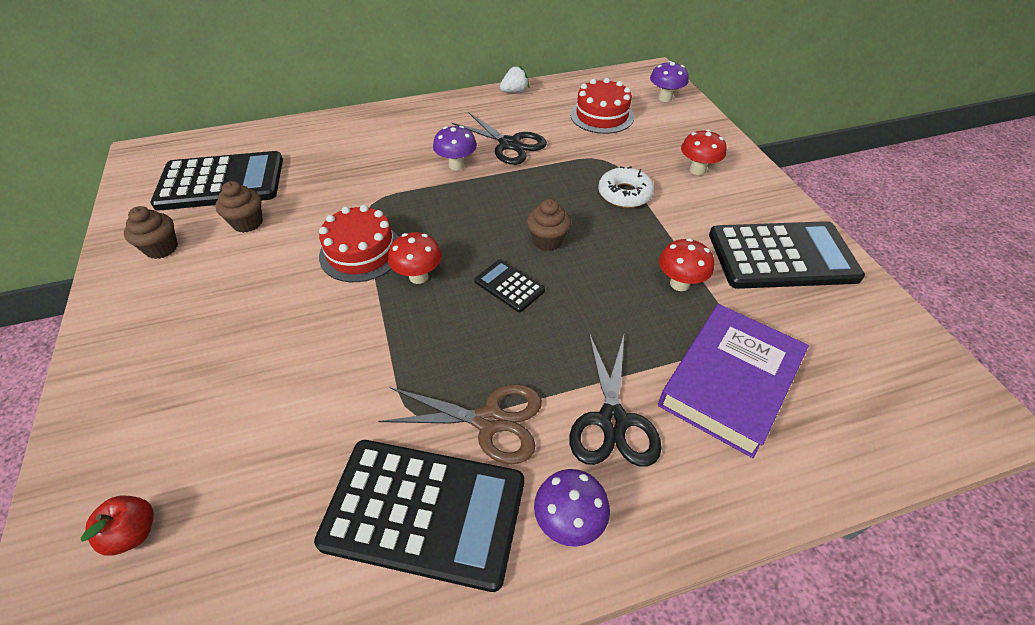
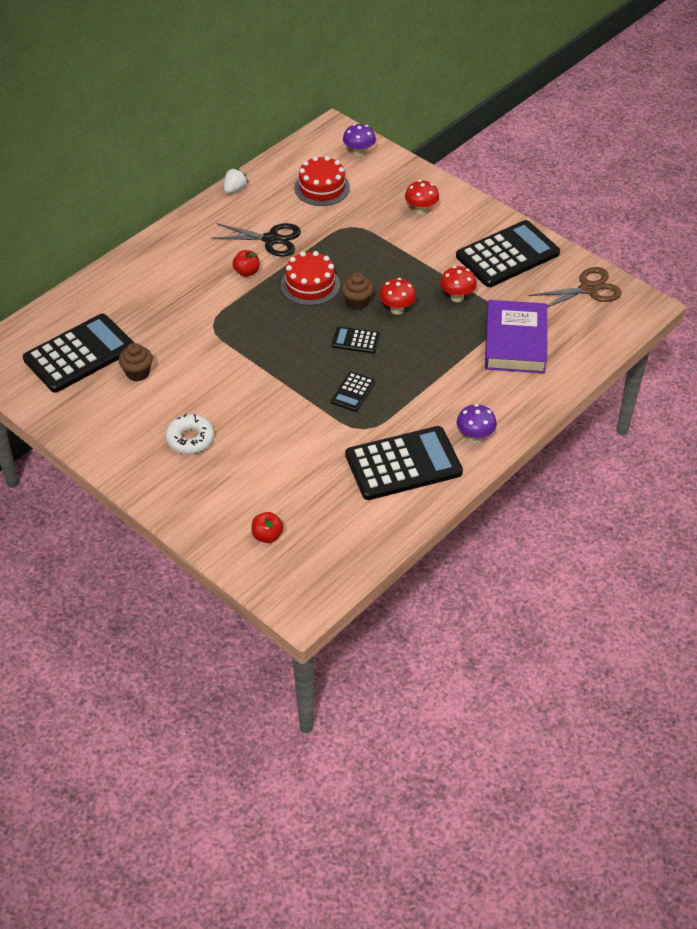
camera: 30 degrees left, 0 degrees up
brown cupcake [124,206,178,259] -> none
red cake [319,205,399,282] -> red cake moved to [281,251,340,306]
brown scissors [378,384,542,464] -> brown scissors moved to [528,267,622,307]
red mushroom [388,232,442,284] -> red mushroom moved to [379,278,416,315]
purple mushroom [433,126,477,170] -> red apple [233,250,260,277]
black scissors [569,333,662,467] -> none
white donut [598,166,654,208] -> white donut moved to [165,414,214,454]
none -> black calculator [331,372,375,412]

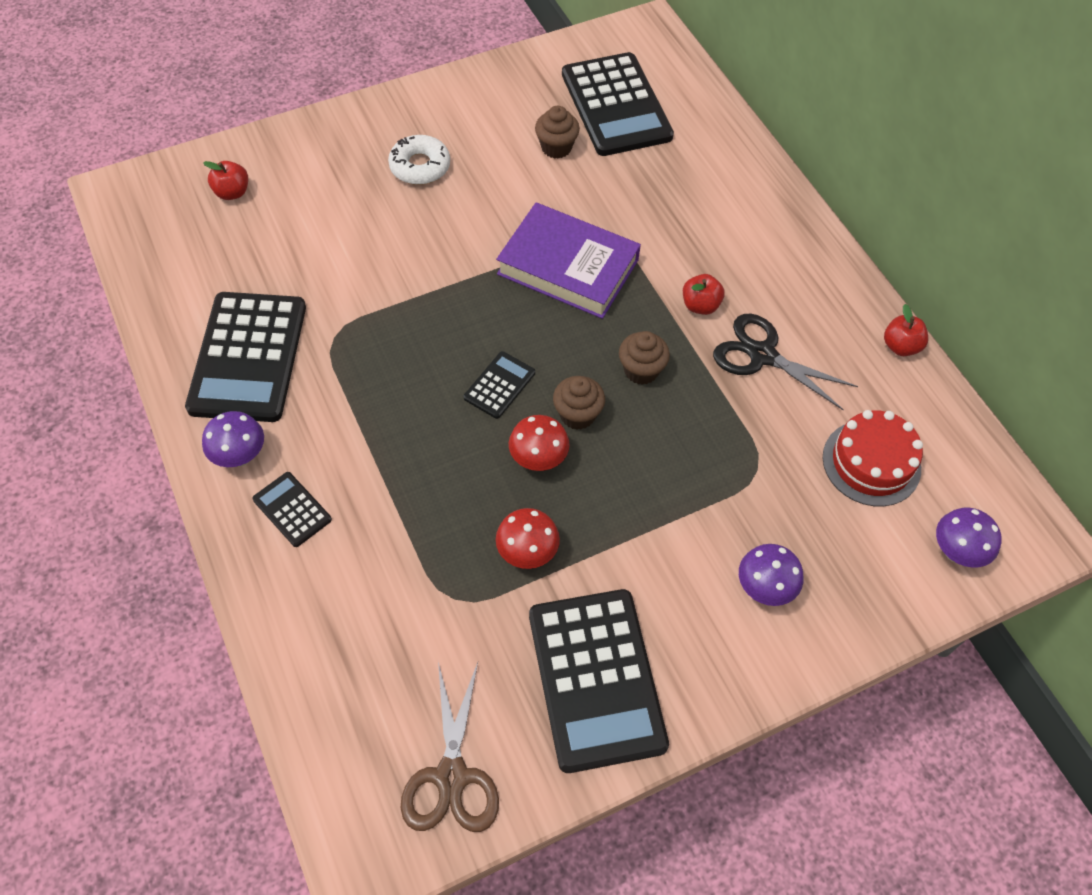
camera: 110 degrees right, 10 degrees up
black scissors [211,223,301,257] -> black scissors turned 90 degrees clockwise [713,313,858,410]
white strawberry [224,168,248,194] -> red apple [884,304,928,356]
red cake [281,251,340,306] -> brown cupcake [619,331,670,385]
black calculator [331,372,375,412] -> black calculator moved to [252,472,332,547]
red mushroom [405,180,439,215] -> purple mushroom [739,544,803,606]
purple book [485,300,547,373] -> purple book moved to [496,202,641,319]

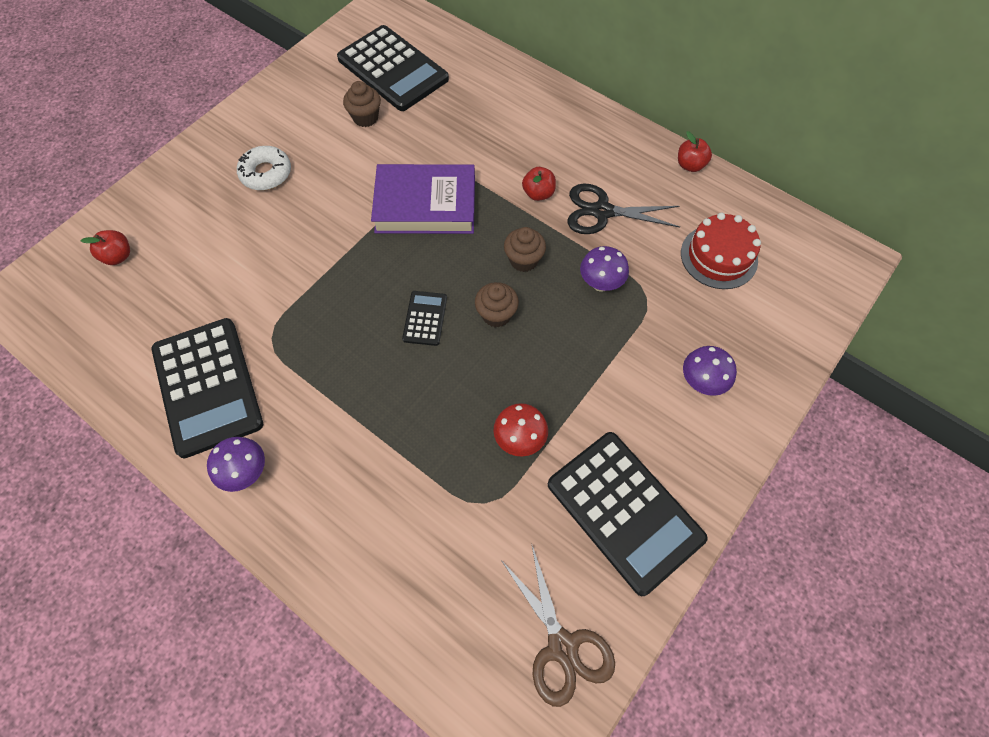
camera: 25 degrees left, 5 degrees up
black calculator [252,472,332,547] -> none
red mushroom [509,415,570,471] -> none
purple mushroom [936,508,1002,568] -> purple mushroom moved to [580,246,629,292]

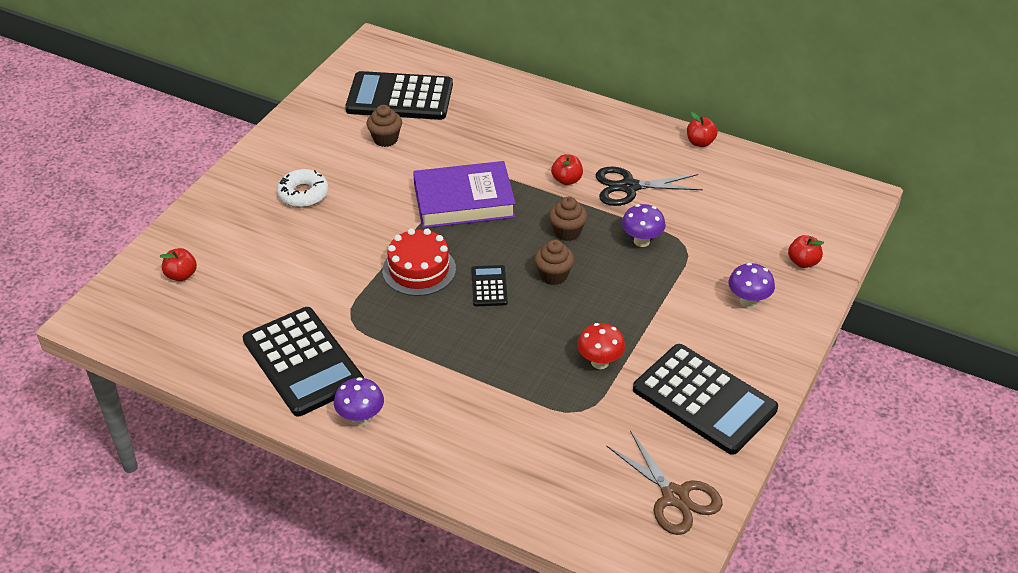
camera: 10 degrees left, 20 degrees down
black calculator [337,25,449,111] -> black calculator turned 150 degrees clockwise [345,71,453,120]
red cake [681,213,761,289] -> red cake moved to [382,228,456,296]
none -> red apple [788,235,824,268]

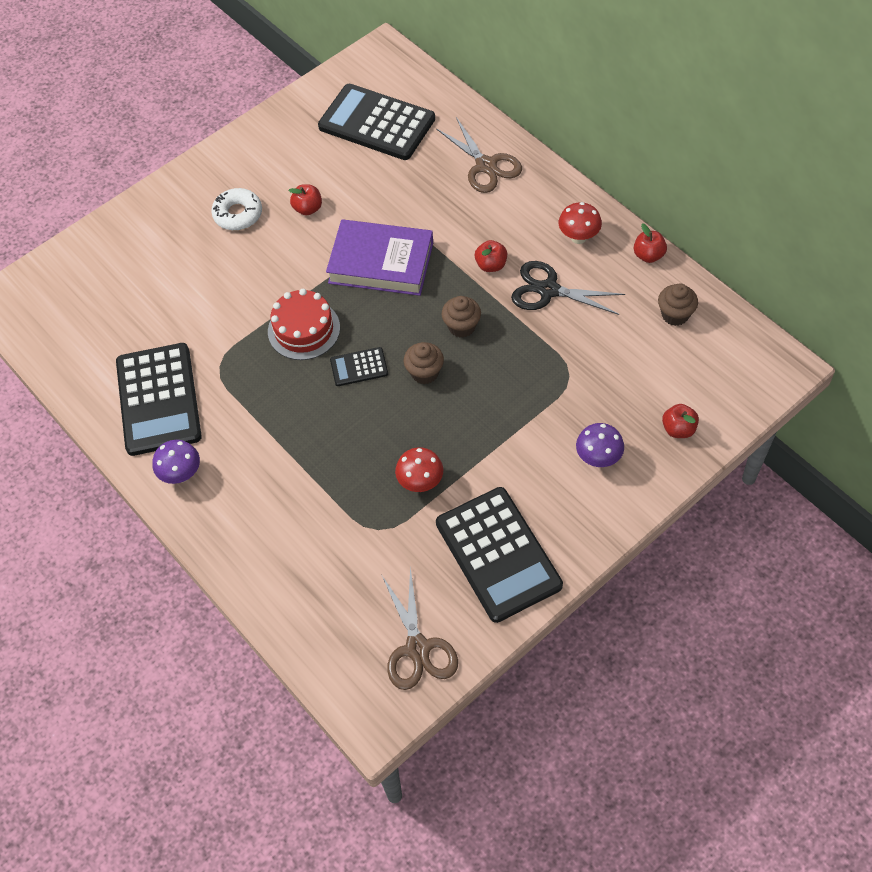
camera: 25 degrees right, 15 degrees up
red apple [160,248,197,281] -> red apple moved to [288,184,322,216]
brown cupcake [367,105,402,147] -> brown cupcake moved to [658,284,698,326]
black calculator [471,265,508,306] -> black calculator turned 120 degrees counterclockwise [330,347,388,386]
purple mushroom [621,204,666,247] -> none
none -> brown scissors [436,117,522,193]
none -> red mushroom [559,202,602,244]

